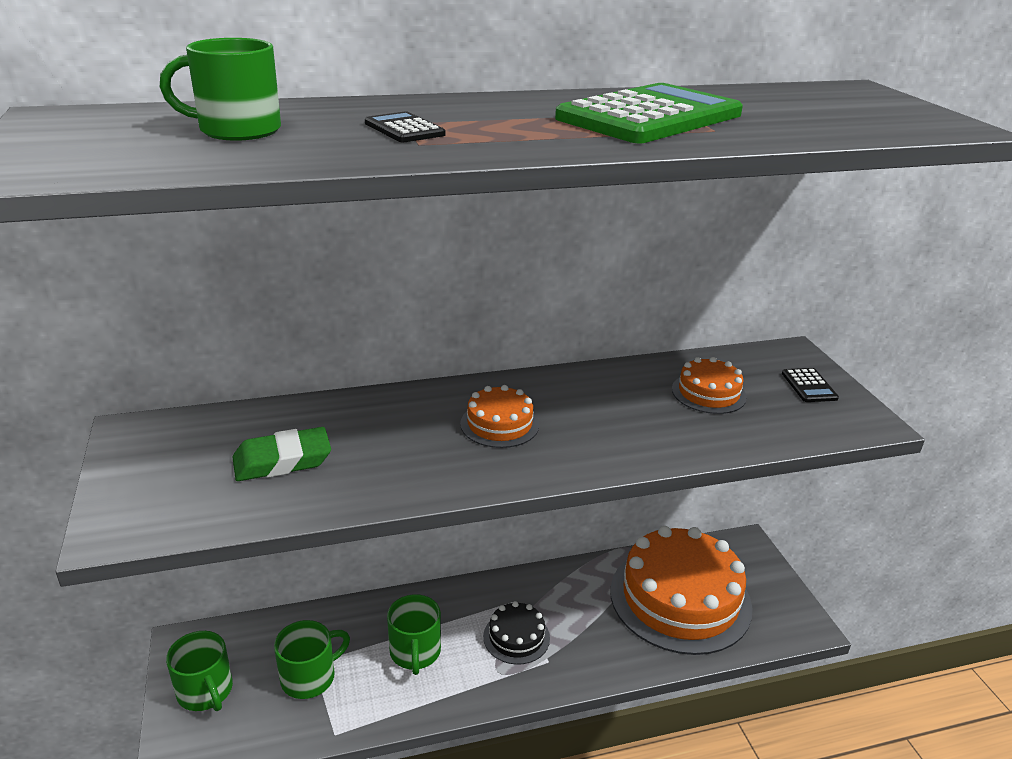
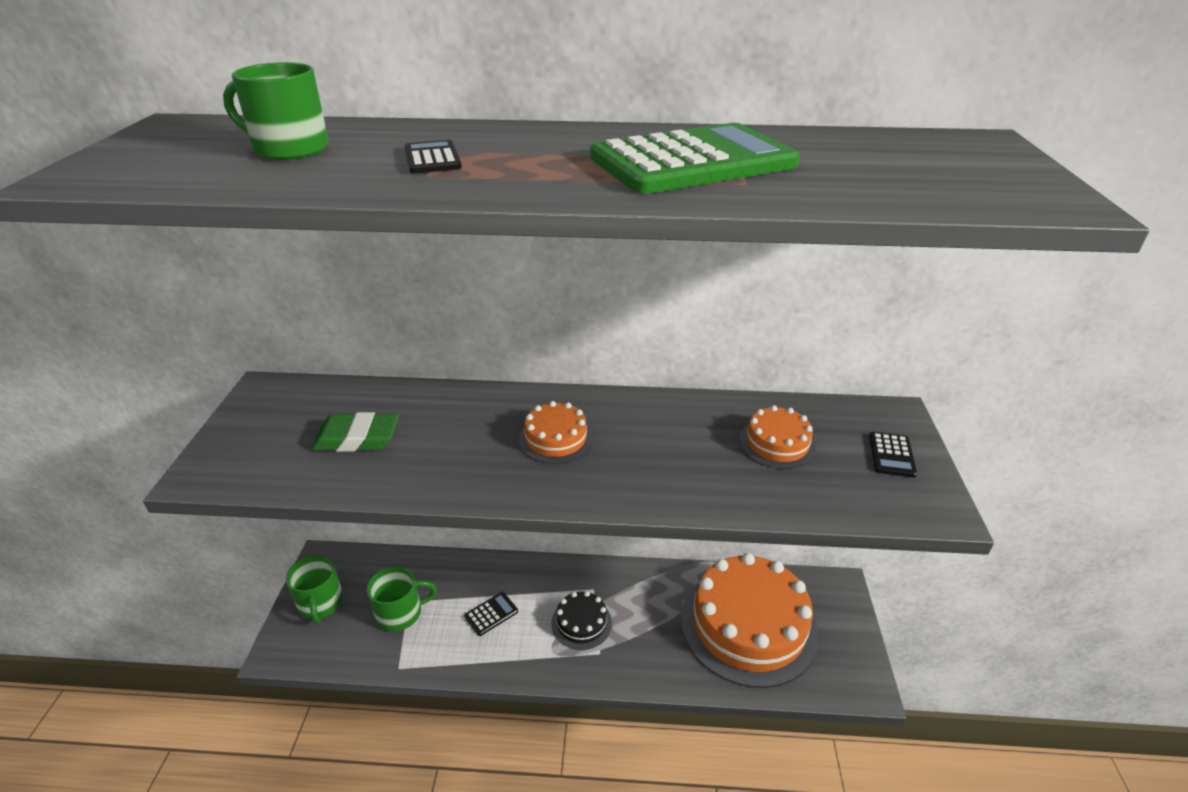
camera: 20 degrees right, 5 degrees up
green mug [387,594,441,675] -> black calculator [464,592,518,636]

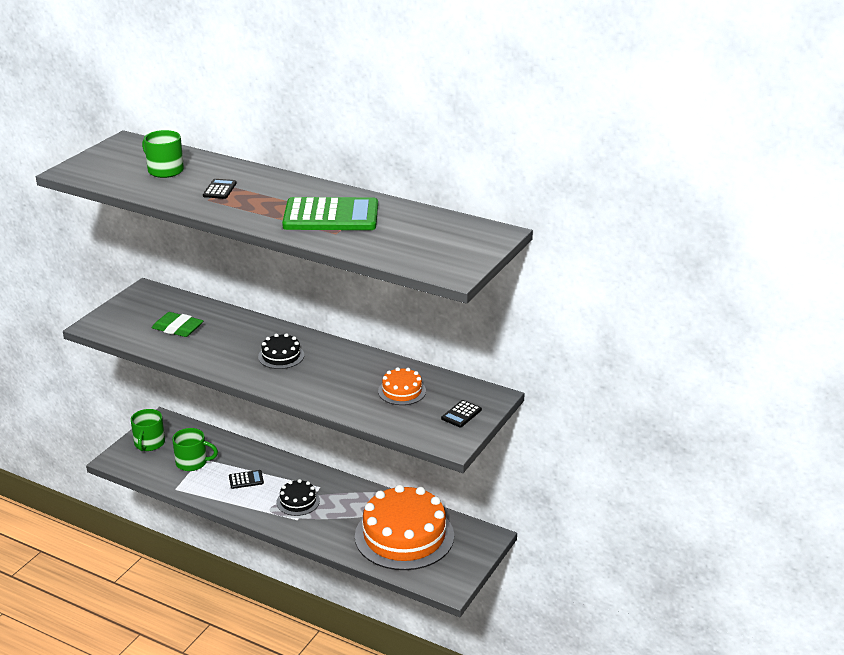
camera: 25 degrees right, 5 degrees down
orange cake [519,401,593,464] -> black cake [258,333,304,369]

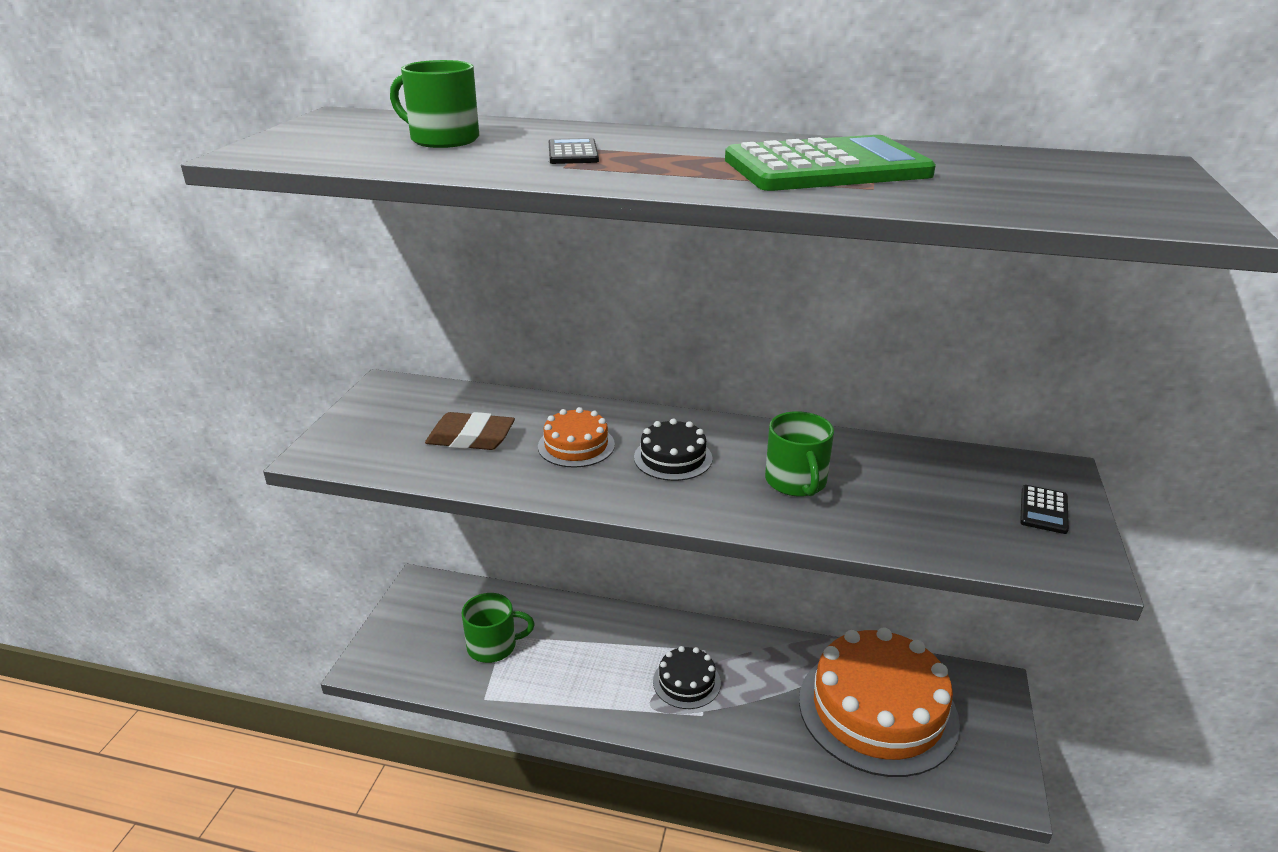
camera: 15 degrees left, 0 degrees up
green mug [131,409,165,451] -> green mug moved to [765,411,834,497]
green eraser [152,312,203,337] -> brown eraser [425,412,515,450]
black calculator [229,470,264,489] -> none
orange cake [378,367,426,405] -> orange cake moved to [538,407,615,468]

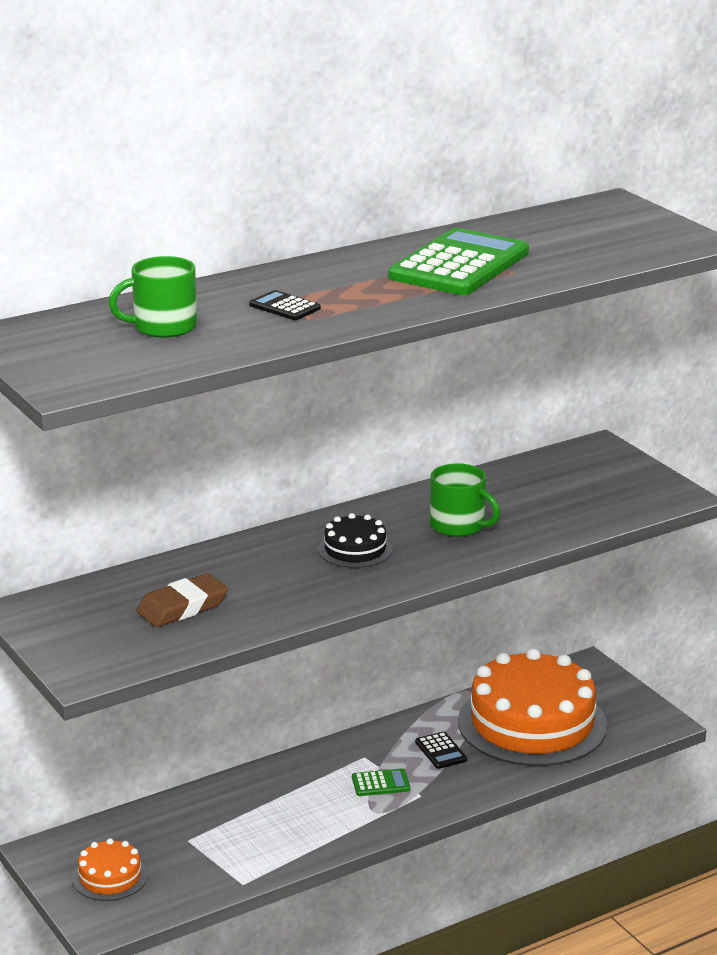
camera: 45 degrees left, 5 degrees down
green mug [462,593,535,663] -> none
orange cake [538,407,615,468] -> orange cake moved to [73,838,148,901]
black cake [653,646,721,709] -> green calculator [352,768,410,796]
black calculator [1020,485,1069,534] -> black calculator moved to [415,732,467,769]

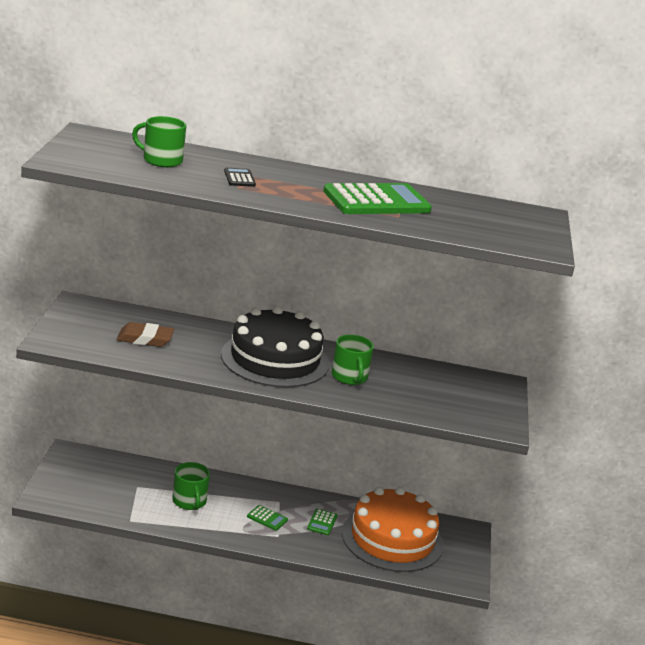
camera: 35 degrees right, 0 degrees up
orange cake [73,838,148,901] -> none
black cake [318,513,392,568] -> black cake [221,306,329,388], size x2.22
black calculator [415,732,467,769] -> green calculator [307,509,338,535]
none -> green mug [172,462,210,510]

